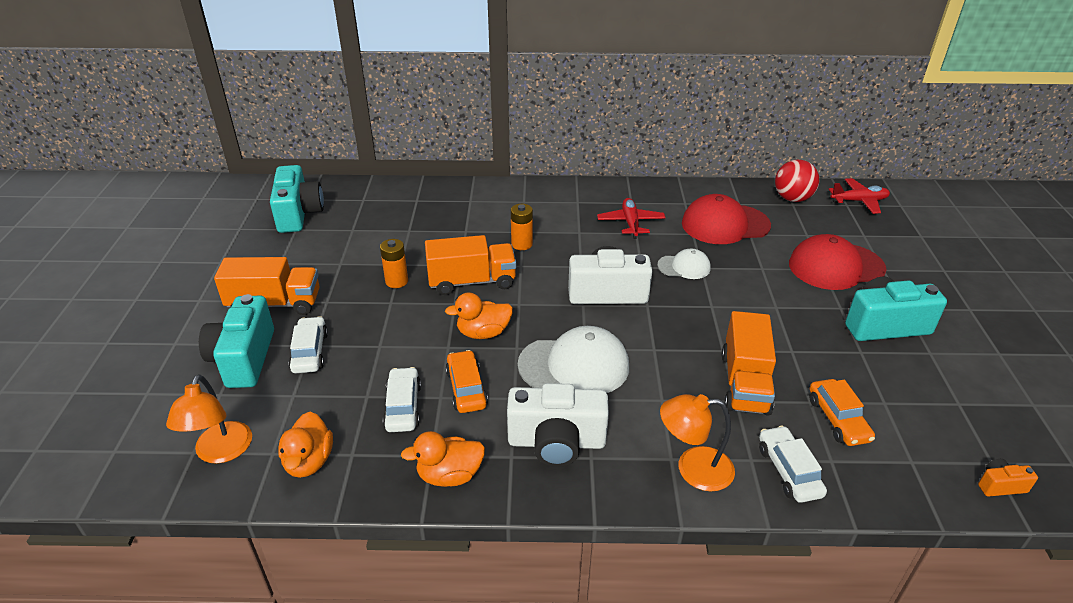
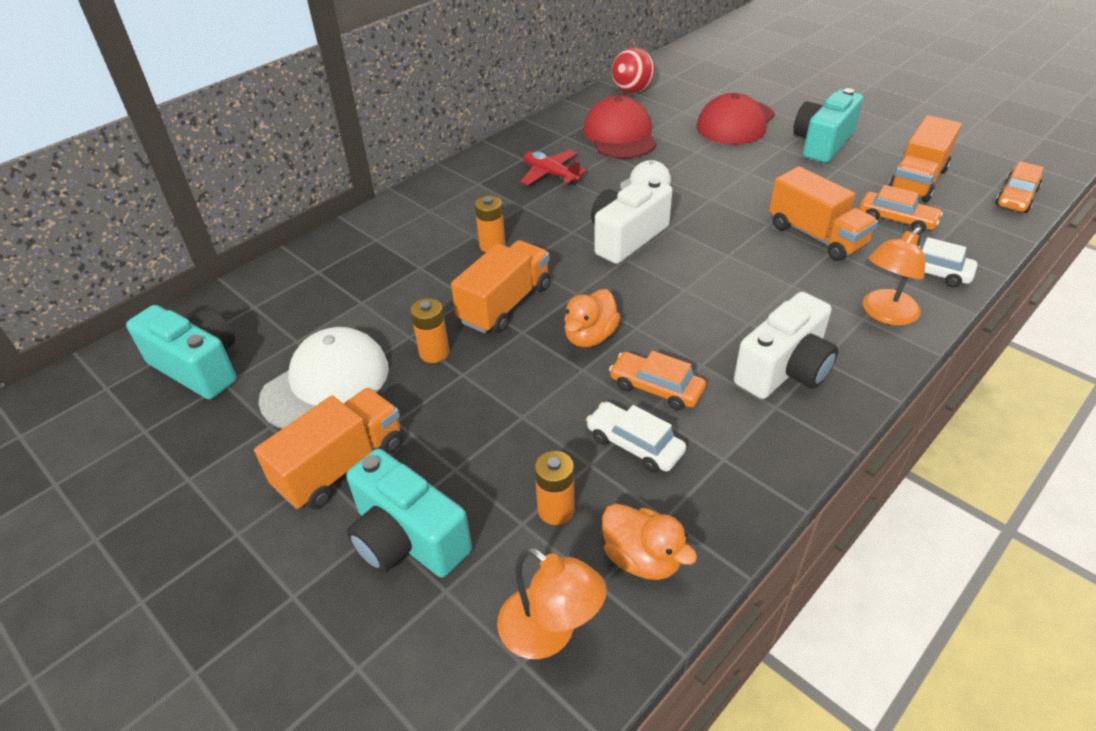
camera: 45 degrees left, 5 degrees up
white car [289,316,328,373] -> none
orange duck [401,431,485,487] -> none
white cap [518,326,629,393] -> white cap moved to [258,327,389,429]
red cap [682,194,771,244] -> red cap turned 135 degrees clockwise [583,96,657,159]
red plane [828,178,890,214] -> none
orange camera [978,459,1038,497] -> orange car [995,161,1044,213]
none -> orange battery [535,451,575,525]
none -> orange truck [888,115,962,202]

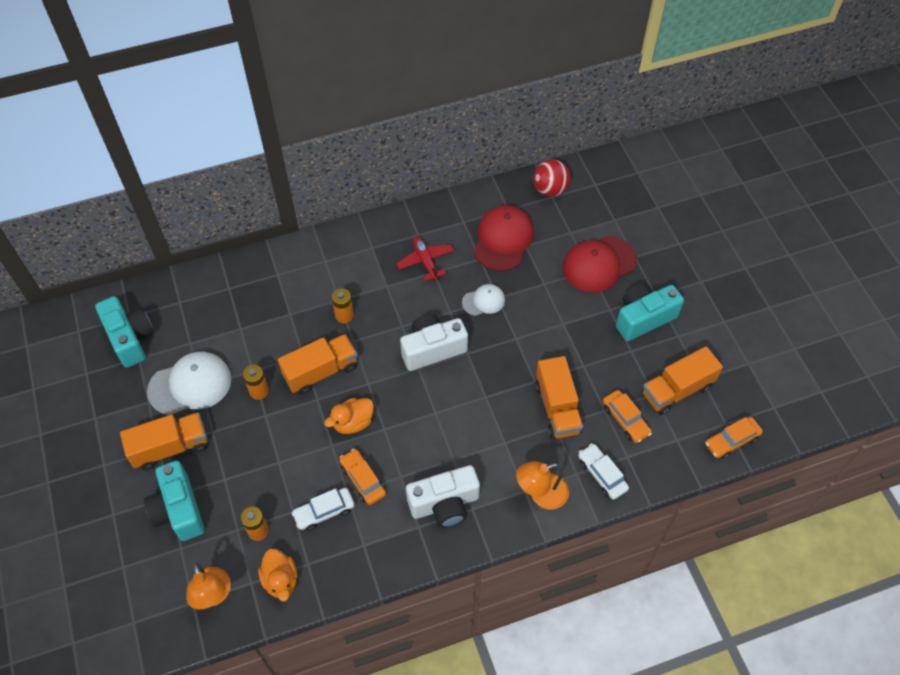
camera: 25 degrees right, 15 degrees up
white car [586,402,686,473] -> white car turned 90 degrees counterclockwise [291,488,355,531]

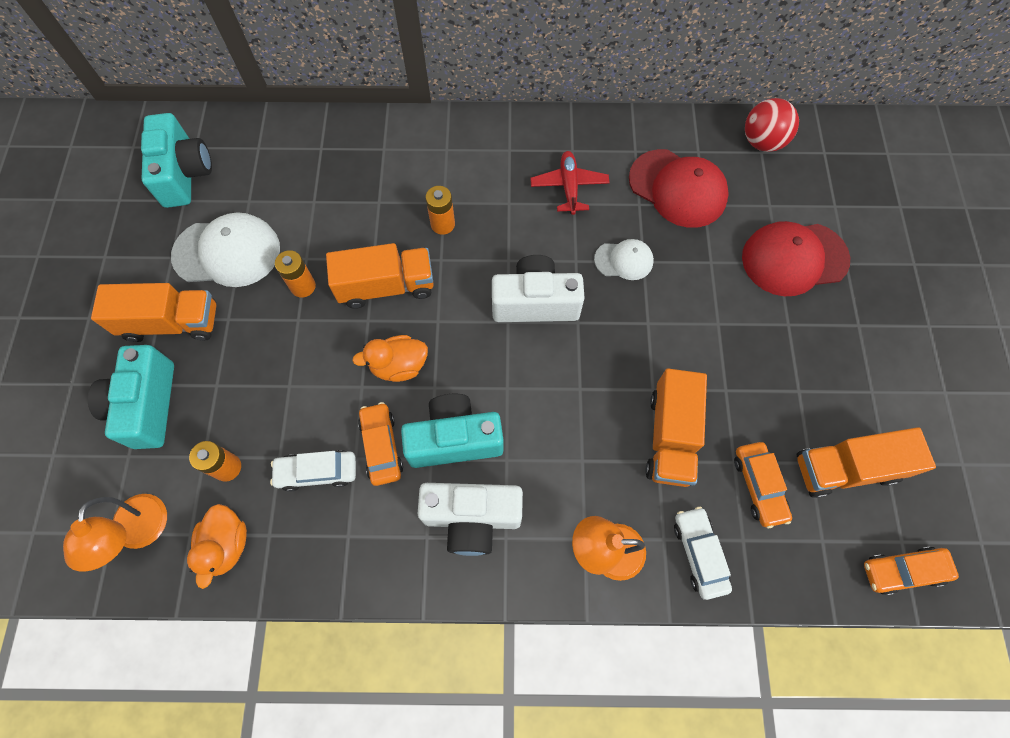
camera: 20 degrees right, 10 degrees up
red cap [474,205,534,271] -> red cap turned 90 degrees clockwise [629,149,729,228]
turquoise camera [616,283,684,341] -> turquoise camera moved to [401,394,504,468]

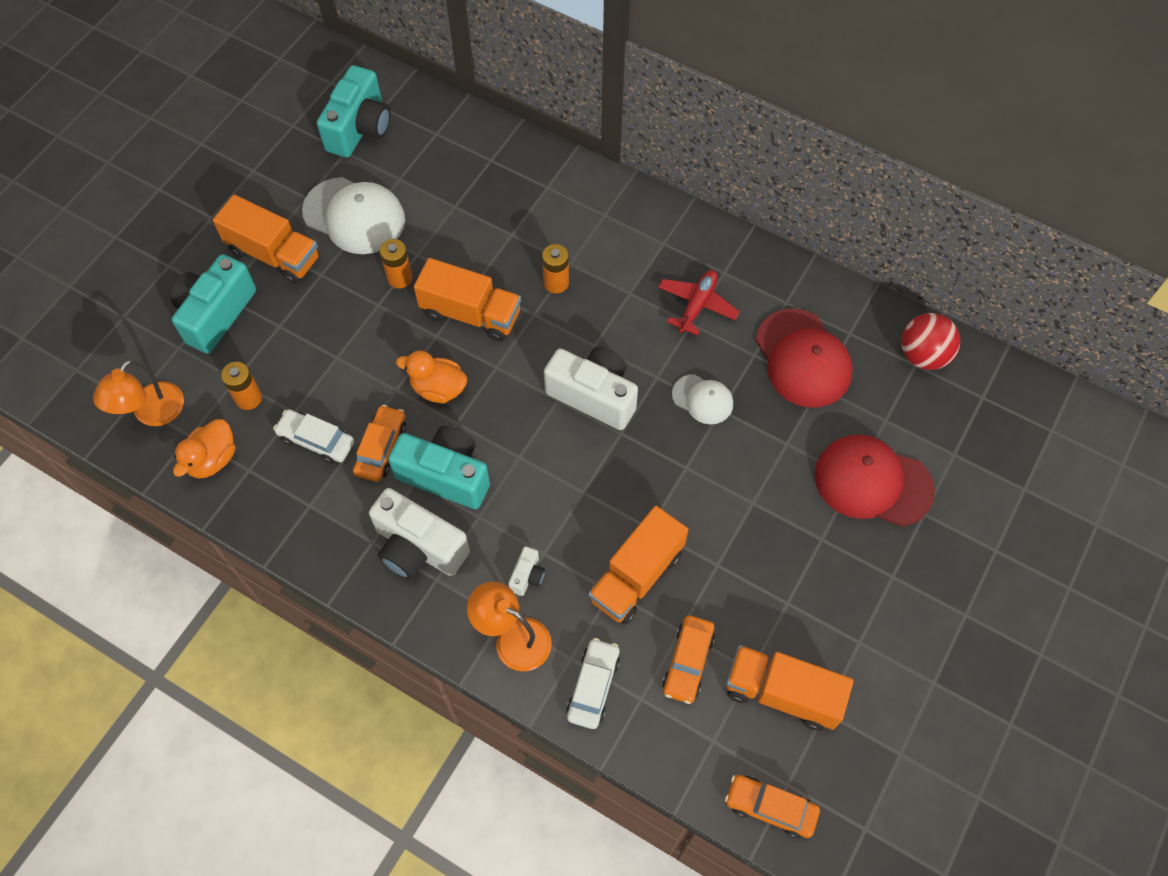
camera: 30 degrees right, 5 degrees down
none -> white camera [508,546,545,596]

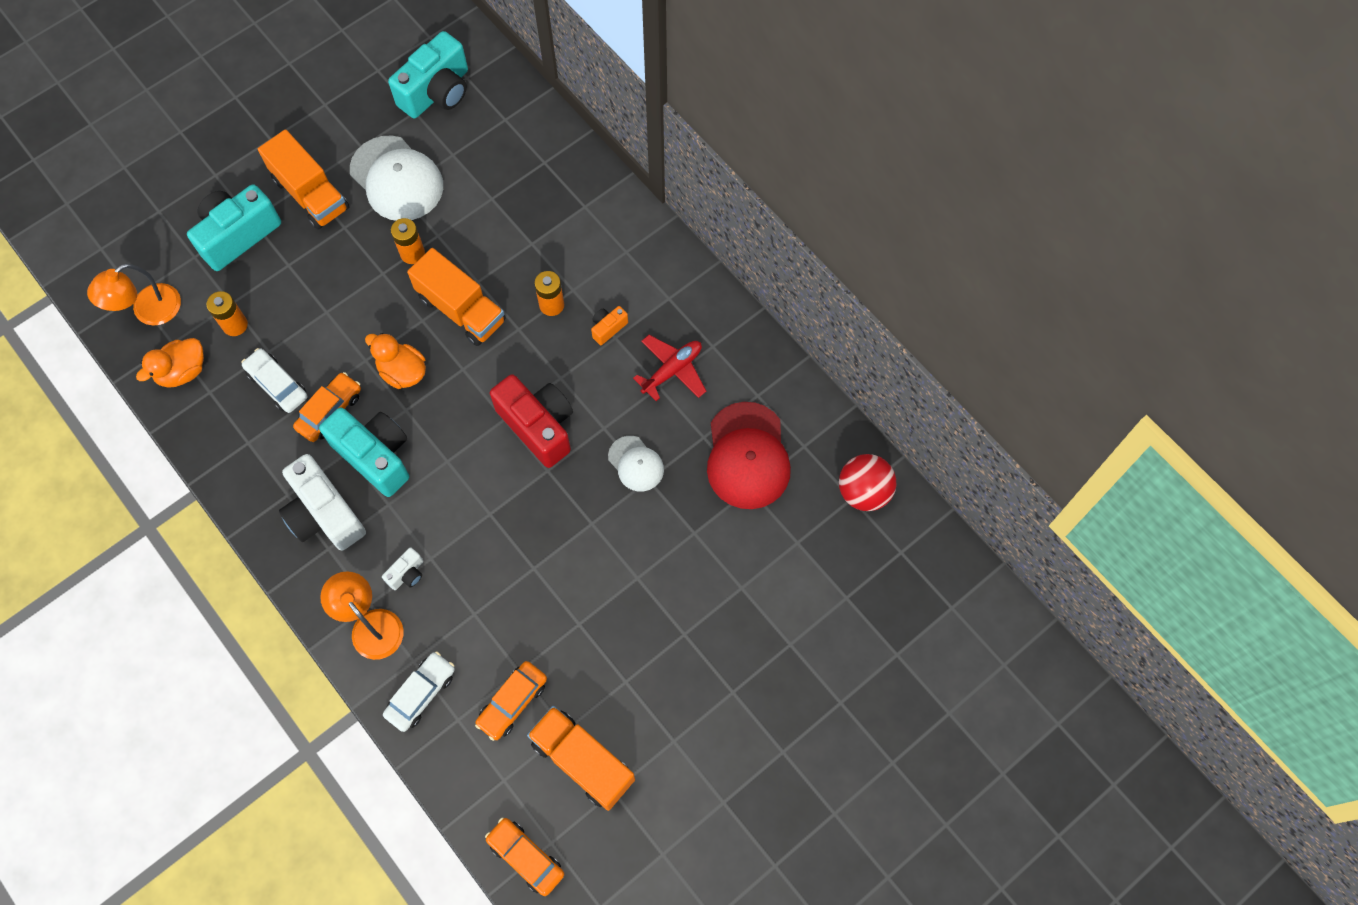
camera: 20 degrees right, 5 degrees up
white camera [544,347,638,430] -> red camera [490,374,573,468]
orange truck [588,506,688,625] -> none
red cap [814,435,935,527] -> none
none -> orange camera [591,306,628,345]

